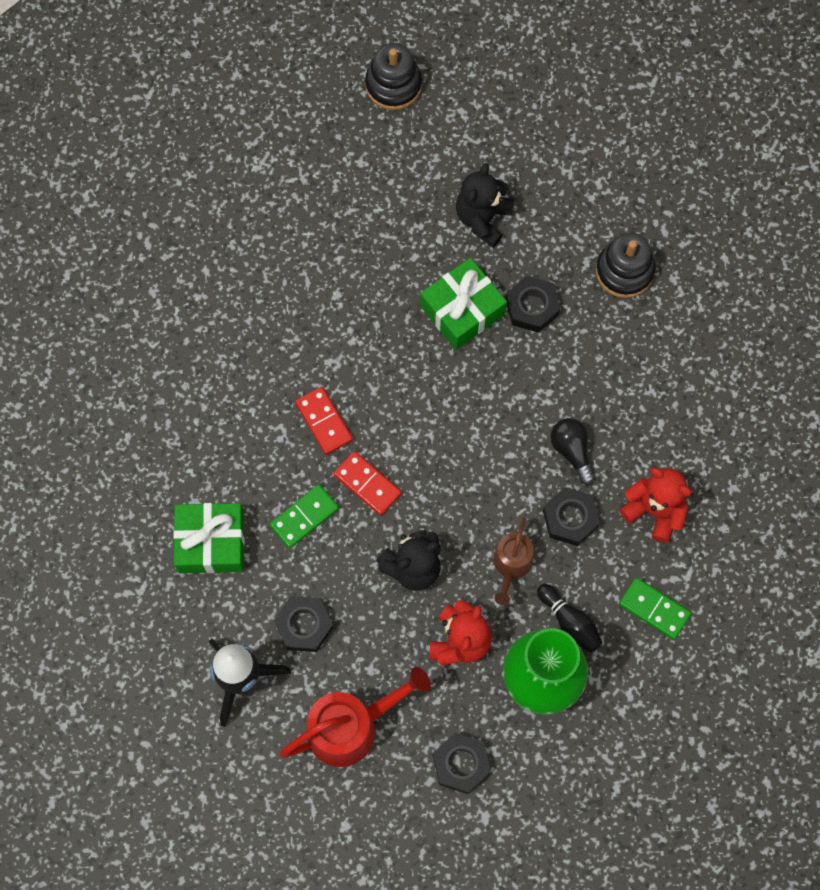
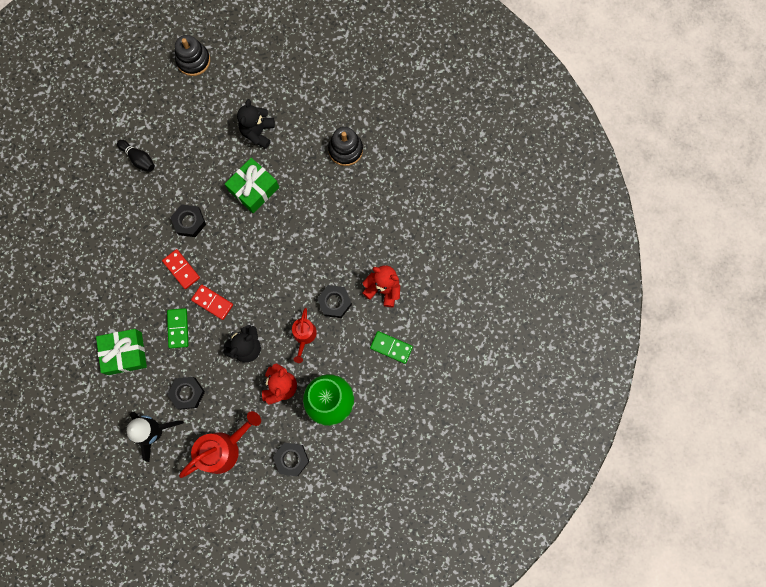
camera: 10 degrees left, 5 degrees up
green domino [270,484,339,548] -> green domino turned 45 degrees counterclockwise [167,308,188,349]
brown watering can [493,517,533,605] -> red watering can [292,308,317,363]
black nut [505,276,560,333] -> black nut moved to [171,204,206,237]
black bowling pin [537,584,602,653] -> black bowling pin moved to [117,140,155,172]
black light bulb [550,418,595,485] -> none

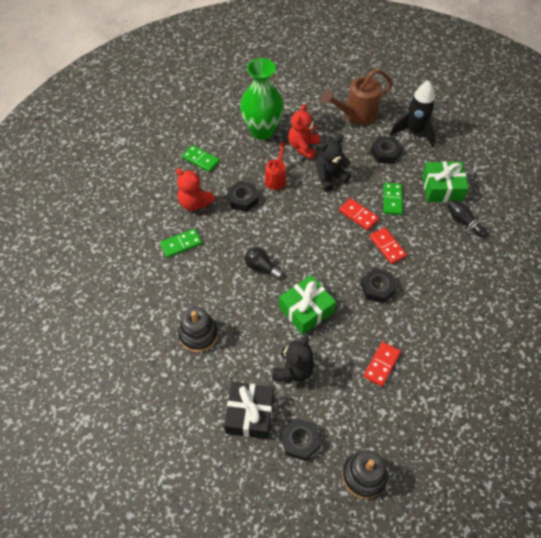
camera: 170 degrees left, 20 degrees down
black bowling pin [117,140,155,172] -> black bowling pin moved to [447,199,487,238]
red watering can [179,411,261,478] -> brown watering can [321,69,393,125]
black nut [273,443,309,476] -> black nut moved to [281,418,321,461]
none -> green domino [160,228,202,258]
none -> black gift [224,382,274,439]
none -> black light bulb [245,247,283,279]
none -> red domino [363,342,401,387]

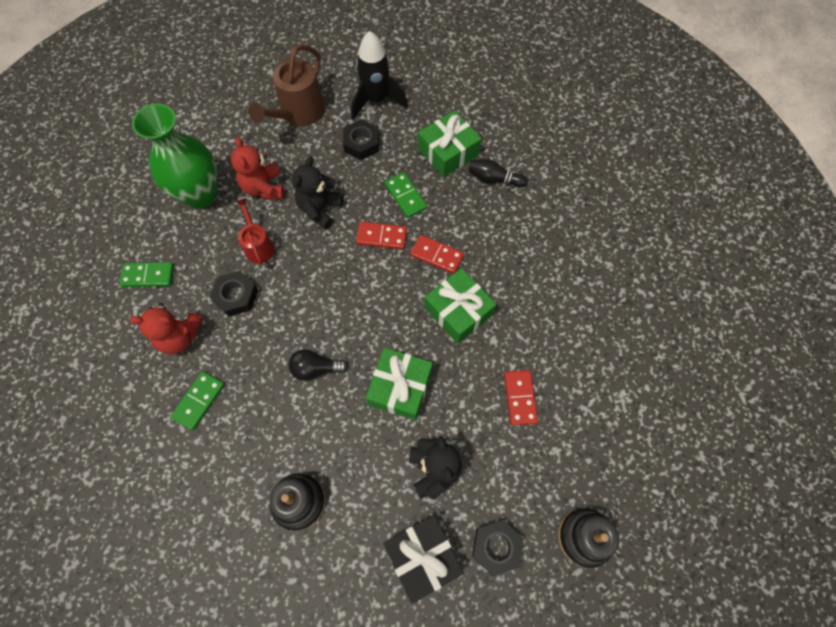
camera: 35 degrees left, 10 degrees up
black nut [361,268,397,304] -> green gift [424,268,497,344]

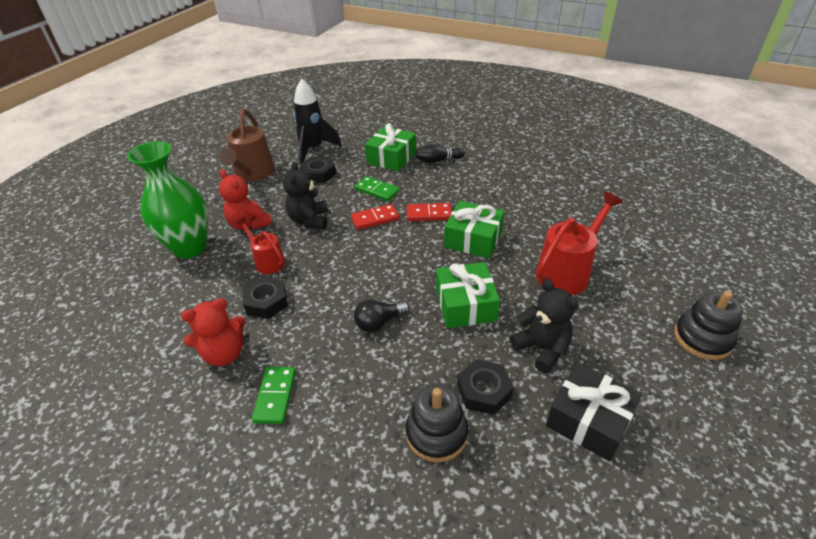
camera: 25 degrees left, 25 degrees down
green domino [119,262,174,287] -> none
black nut [472,520,524,576] -> black nut moved to [457,359,514,415]
red domino [504,370,538,425] -> red watering can [536,192,623,295]

